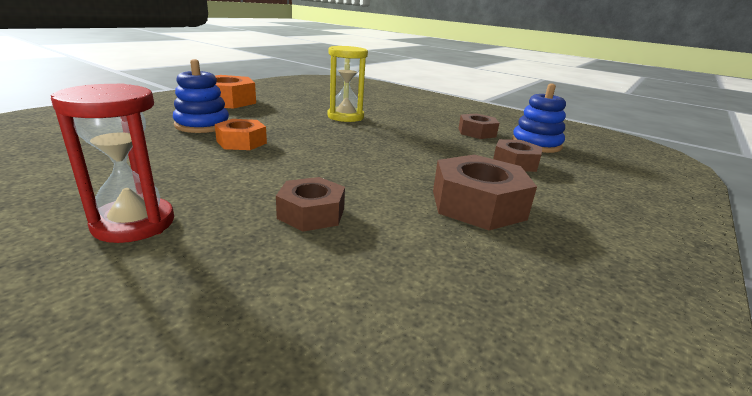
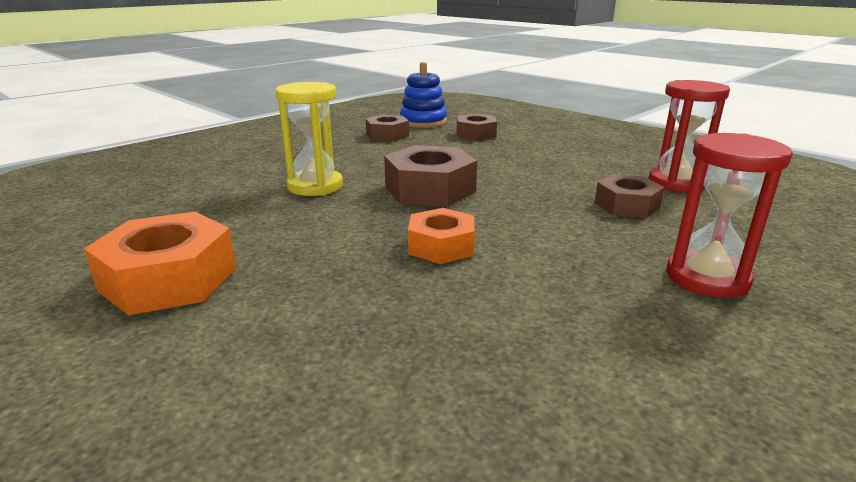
camera: 80 degrees left, 0 degrees up
blue stacking toy [173,59,229,133] -> none
brown nut [433,155,537,230] -> brown nut moved to [384,145,477,207]
none -> red hourglass [649,80,730,192]

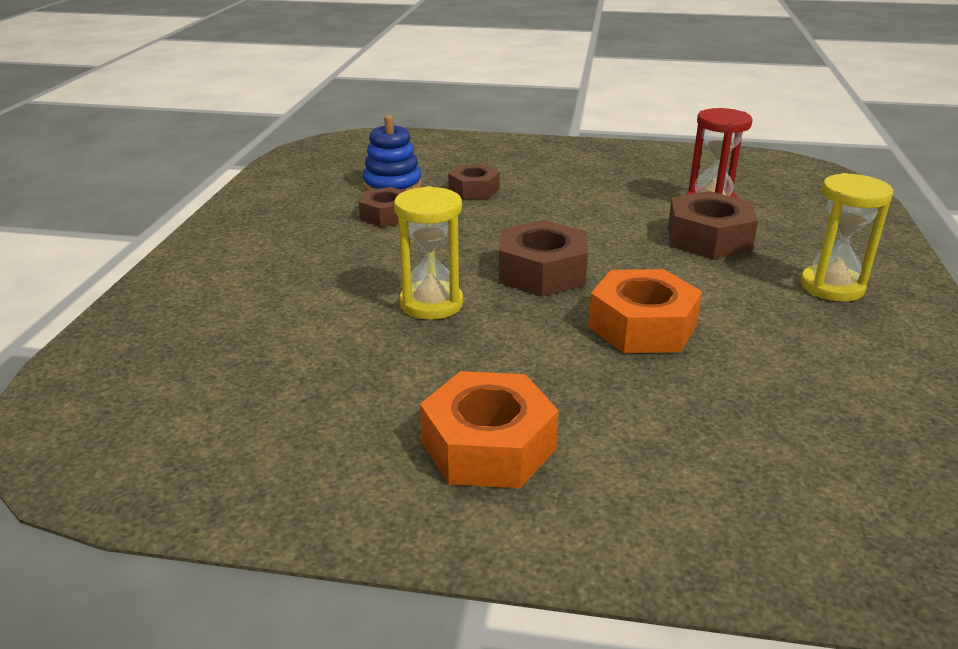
camera: 35 degrees left, 5 degrees up
orange nut [408,208,475,264] -> orange nut [588,269,702,353], size x1.57
brown nut [595,174,664,218] -> brown nut [668,191,758,259], size x1.57
red hourglass [666,133,793,298] -> yellow hourglass [801,173,893,302]

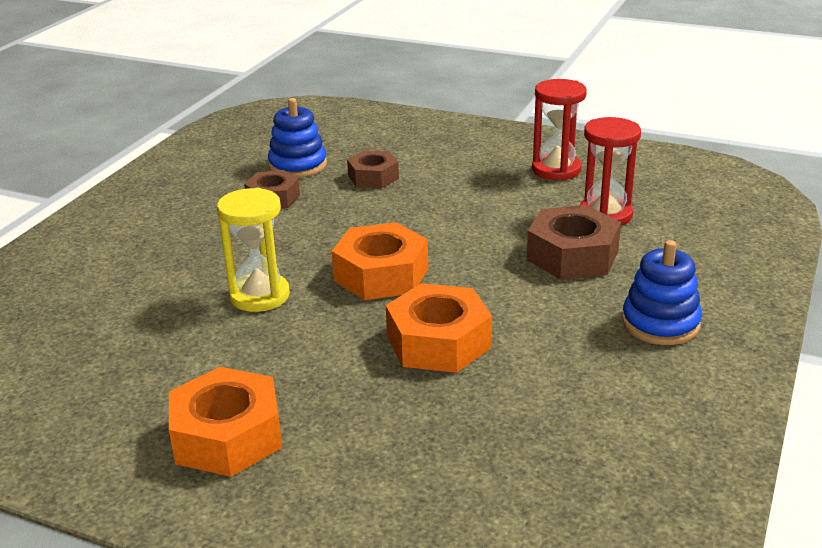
camera: 15 degrees right, 0 degrees up
brown nut [499,220,588,297] -> orange nut [332,222,428,300]
yellow hourglass [801,173,893,302] -> blue stacking toy [622,240,702,345]
none -> red hourglass [532,79,587,181]

